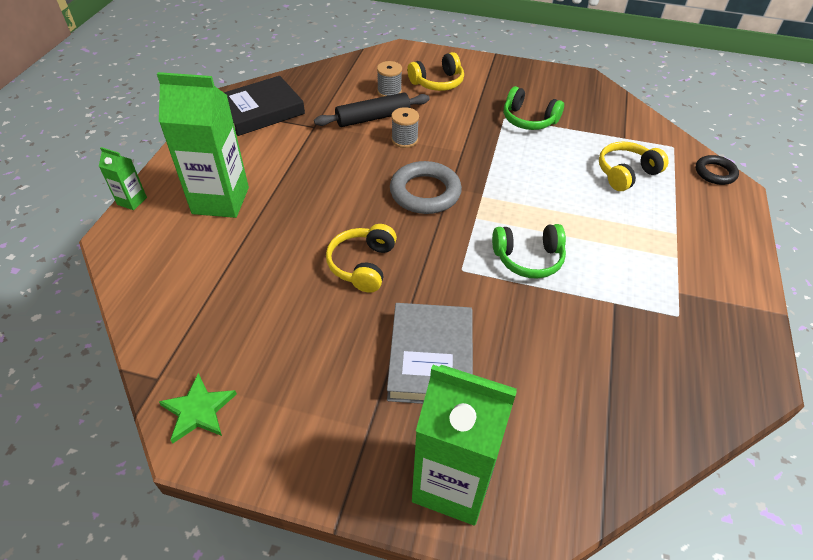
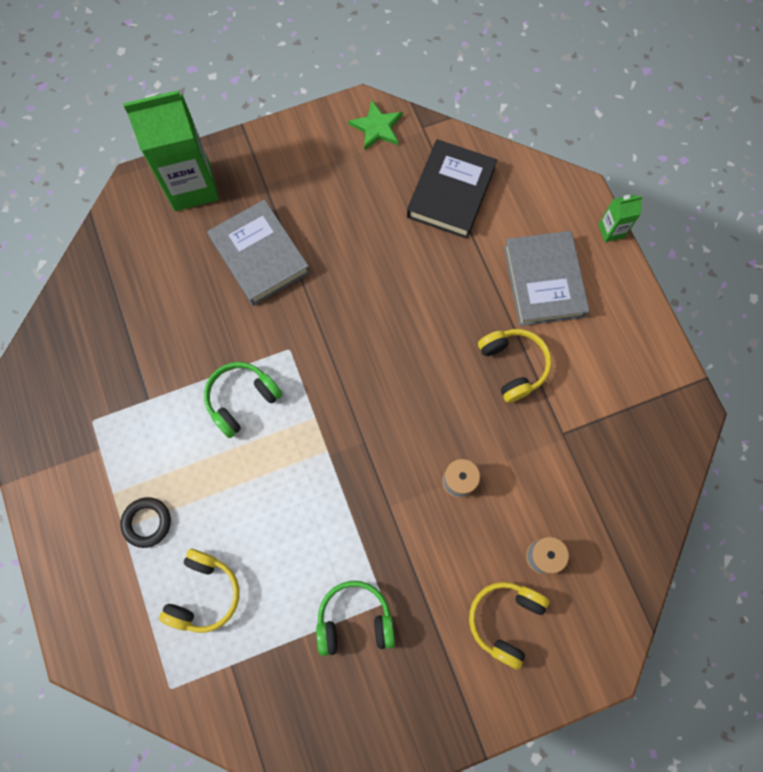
camera: 145 degrees right, 25 degrees up
green carton [157,72,249,218] -> grey book [504,231,590,326]
black book [224,76,305,136] -> black book moved to [407,139,497,239]
black rolling pin [314,92,430,127] -> none
yellow headphones [326,224,397,293] -> yellow headphones moved to [478,329,552,403]
grey ring [390,161,462,214] -> none
black ring [695,155,739,185] -> black ring moved to [121,497,171,548]

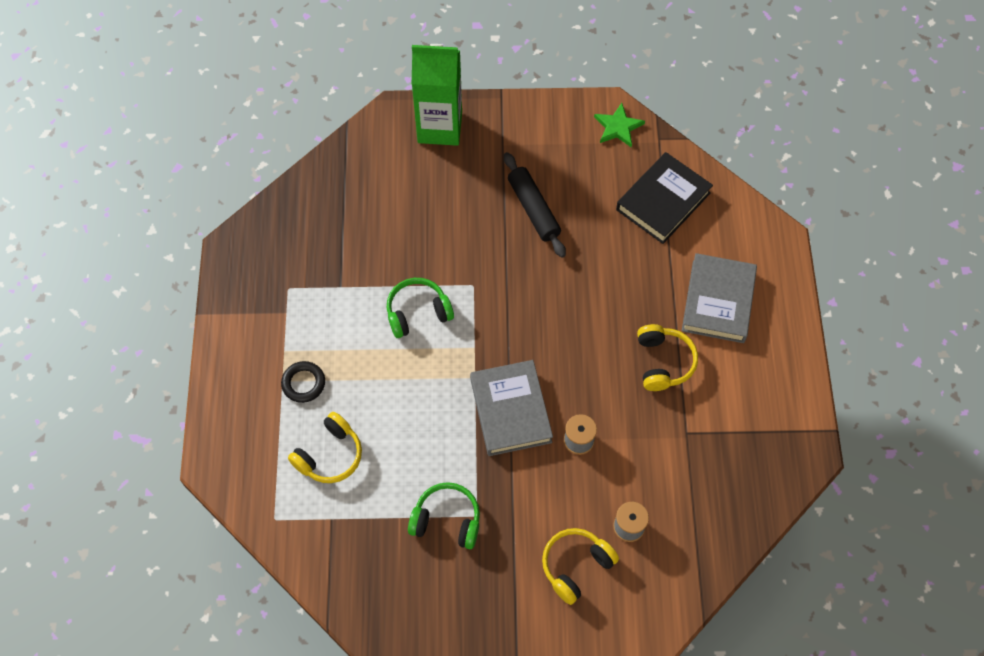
camera: 20 degrees right, 10 degrees down
grey book [207,200,310,306] -> grey book moved to [470,360,553,456]
green carton [598,195,643,242] -> none
none -> black rolling pin [504,152,566,258]

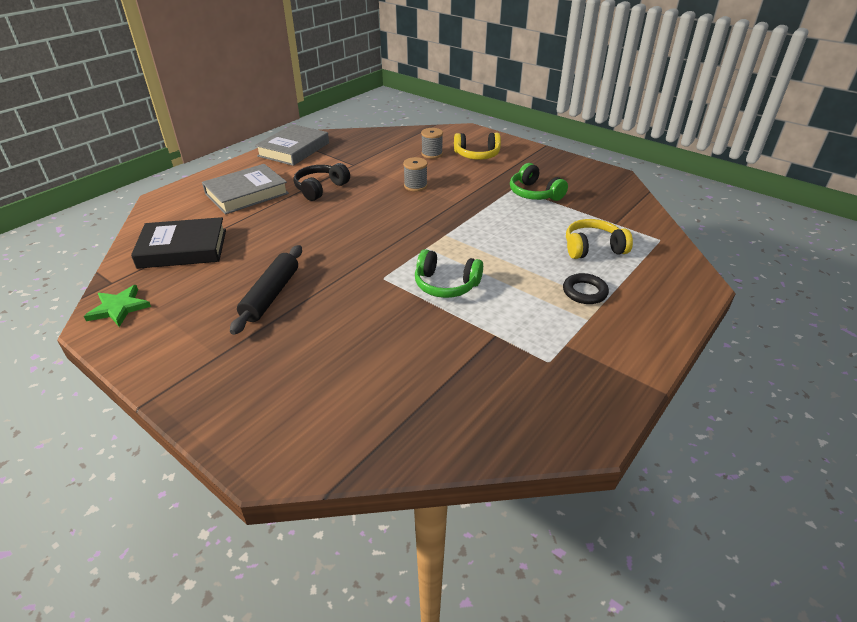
camera: 140 degrees left, 25 degrees down
green carton [412,44,462,146] -> none
grey book [470,360,553,456] -> grey book moved to [255,124,329,166]
yellow headphones [637,324,698,391] -> black headphones [293,163,350,201]

